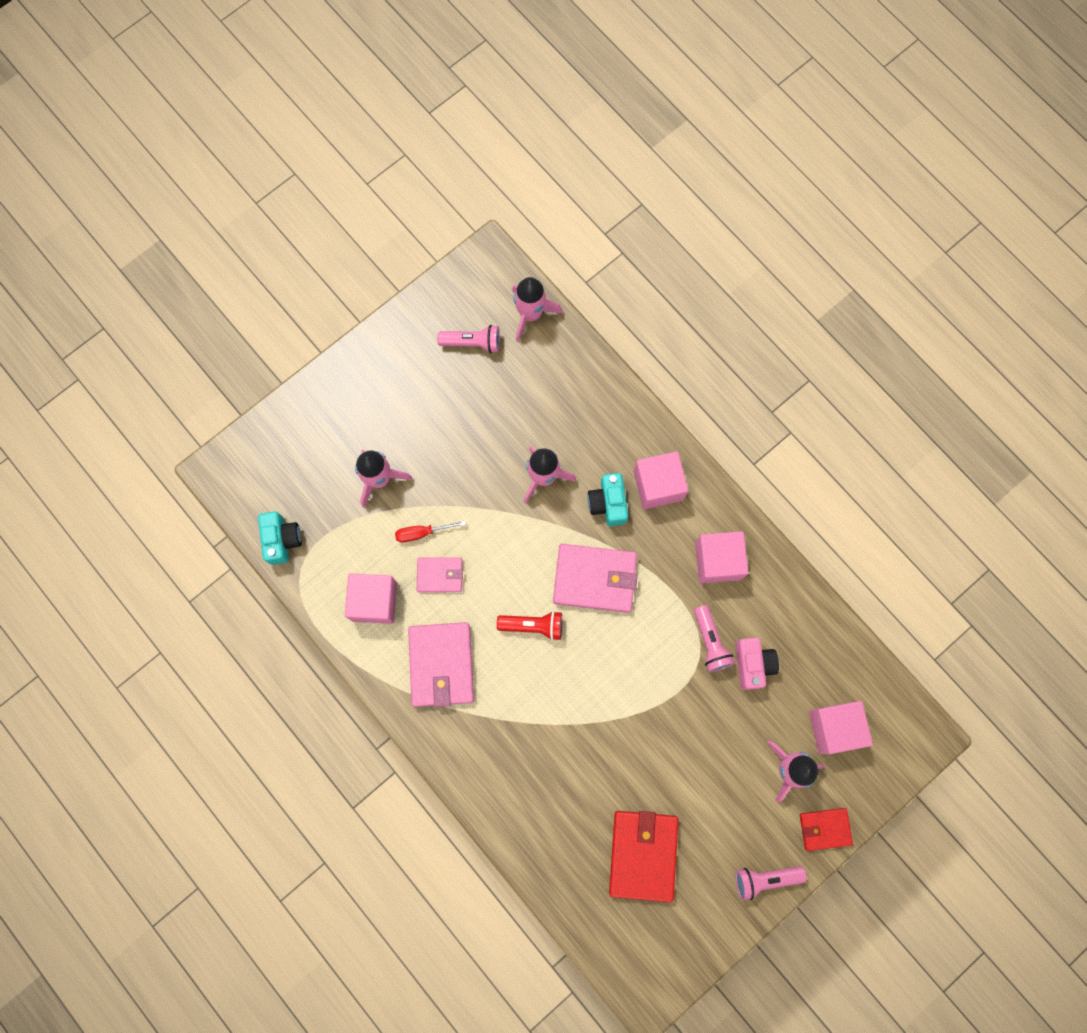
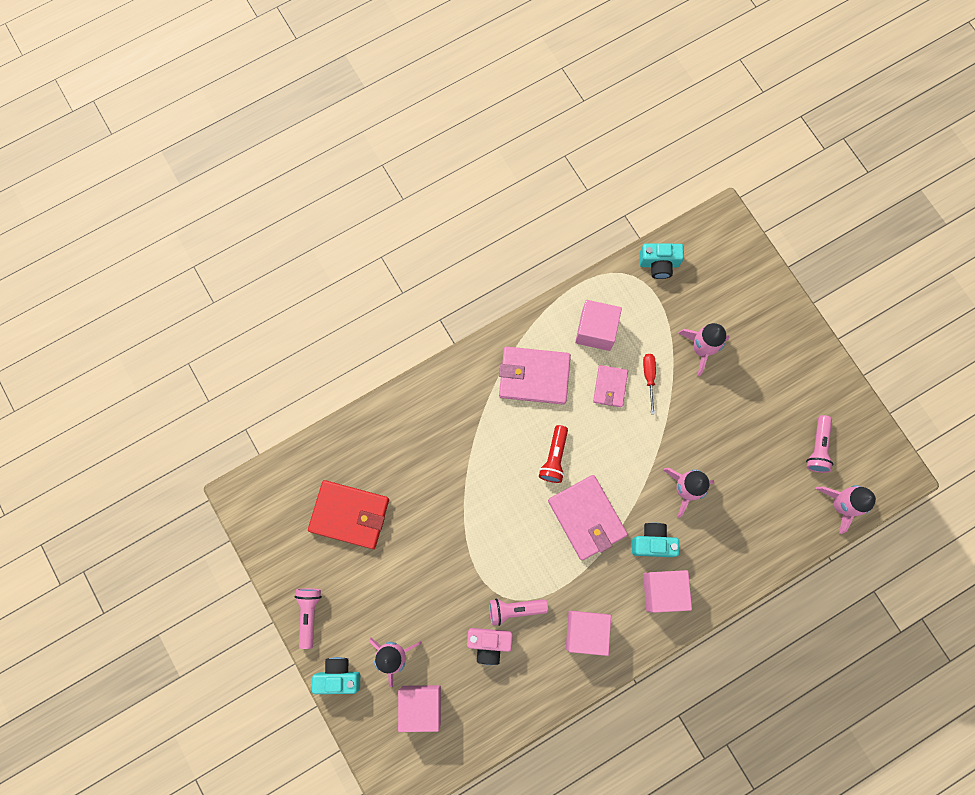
camera: 100 degrees right, 0 degrees up
pink wallet [553,544,638,613] -> pink wallet turned 45 degrees counterclockwise [548,475,628,560]
red wallet [800,808,853,851] -> turquoise camera [312,657,360,694]

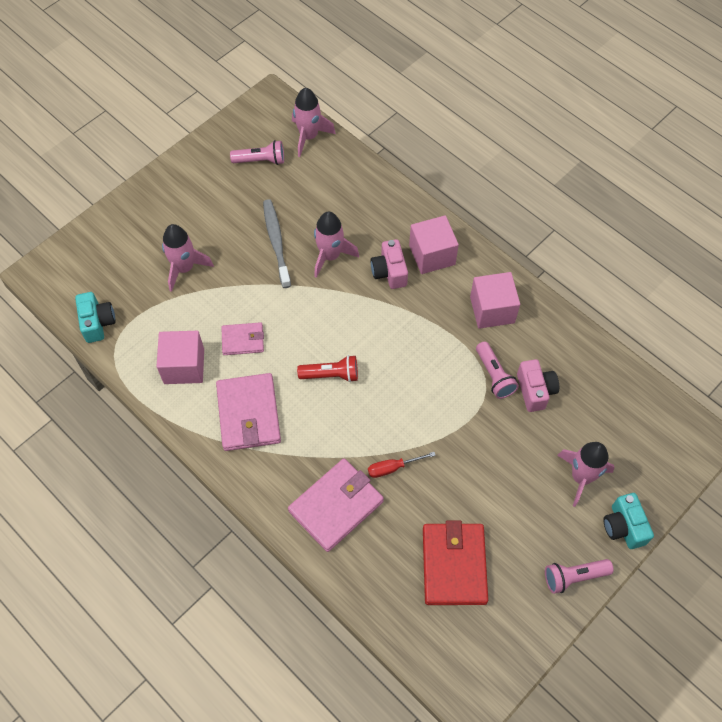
camera: 105 degrees left, 15 degrees down
pink cube [398,685,441,732] -> none
pink wallet [548,475,628,560] -> pink wallet moved to [288,458,384,552]
turquoise camera [632,522,679,557] -> pink camera [371,239,408,289]
red screwdriver [643,354,656,414] -> red screwdriver moved to [368,452,436,478]
none -> grey toothbrush [263,199,291,288]

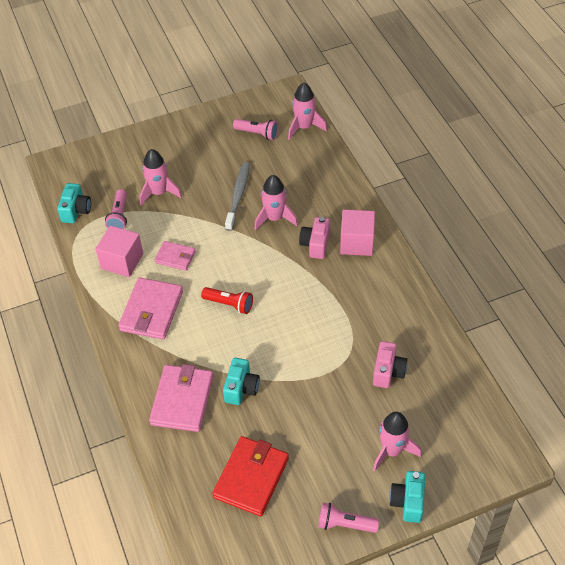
camera: 25 degrees right, 10 degrees down
pink wallet [288,458,384,552] -> pink wallet turned 60 degrees counterclockwise [149,364,213,432]
red screwdriver [368,452,436,478] -> turquoise camera [223,358,260,405]
pink cube [470,272,520,329] -> none
pink flashlight [476,341,519,399] -> pink flashlight moved to [105,189,127,229]

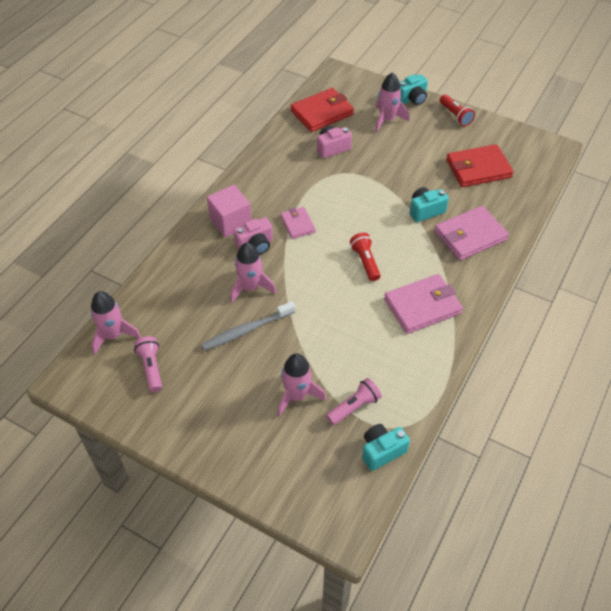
camera: 130 degrees left, 0 degrees up
pink cube [96,225,143,277] -> none
pink wallet [155,241,196,271] -> pink wallet moved to [281,207,316,239]
pink flashlight [318,503,379,533] -> red flashlight [440,94,475,126]
none -> red wallet [291,88,354,132]

